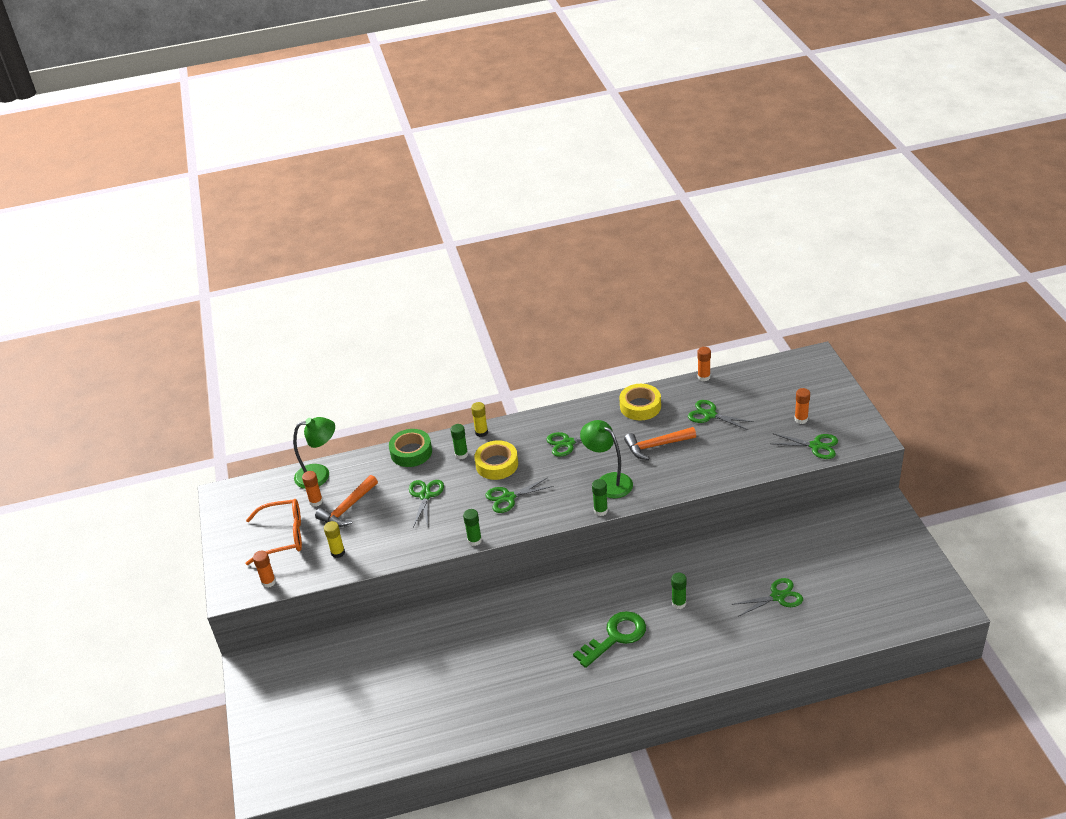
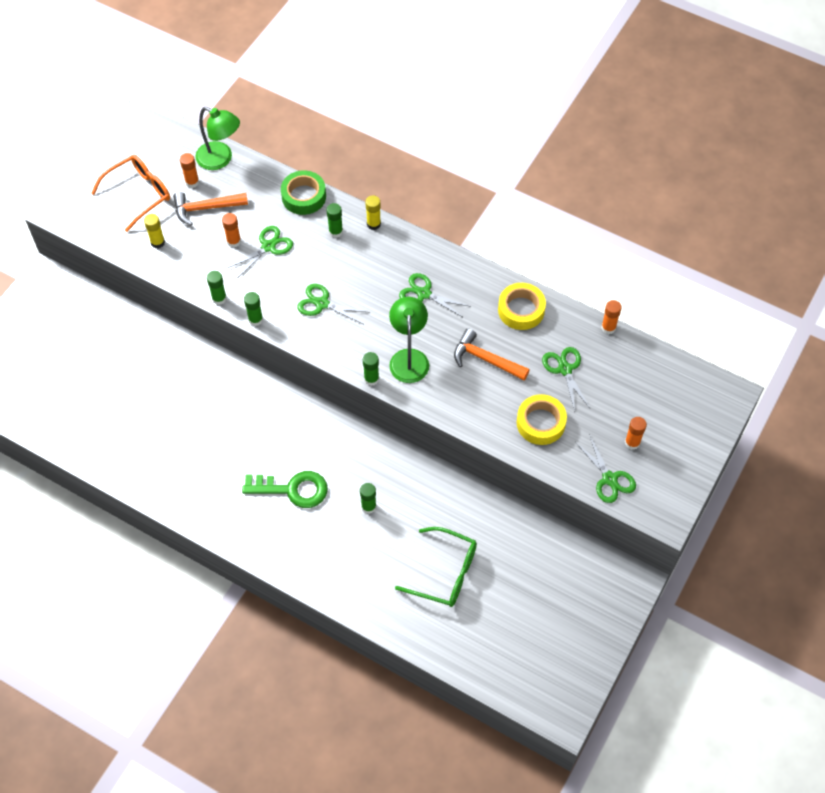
camera: 40 degrees right, 20 degrees up
orange glasses [246,499,302,565] -> orange glasses turned 75 degrees counterclockwise [91,155,170,232]
orange glue stick [253,551,276,588] -> orange glue stick moved to [222,213,241,248]
yellow tape [474,440,518,480] -> yellow tape moved to [516,394,567,445]
green scissors [731,578,803,616] -> green glasses [395,527,477,607]
none -> green glue stick [207,271,227,305]

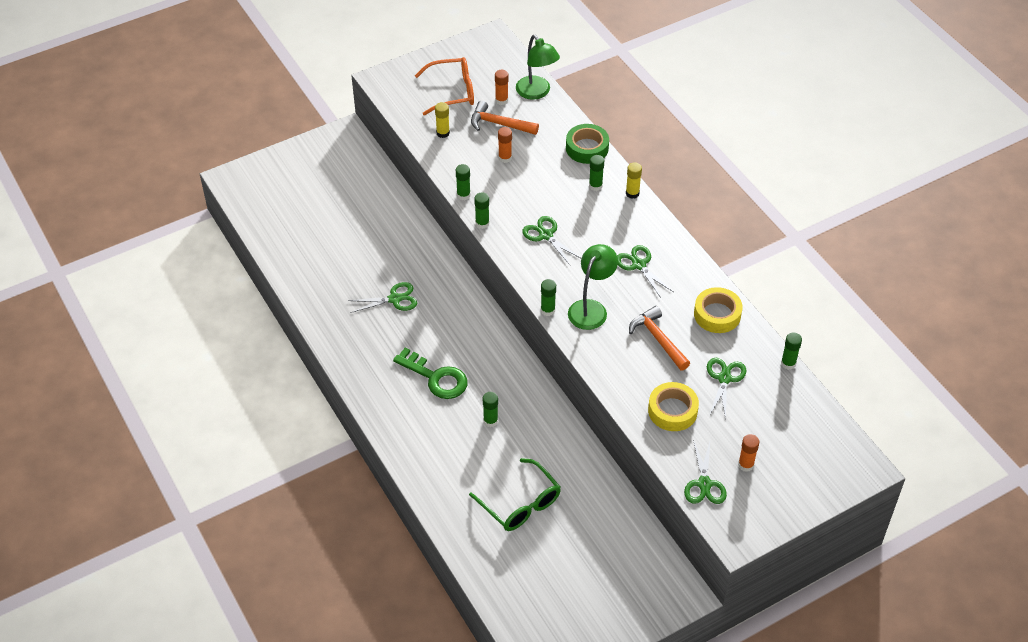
camera: 30 degrees right, 10 degrees down
green scissors [228,226,293,277] -> green scissors moved to [348,282,417,313]
orange glue stick [601,300,622,334] -> green glue stick [781,333,802,370]

